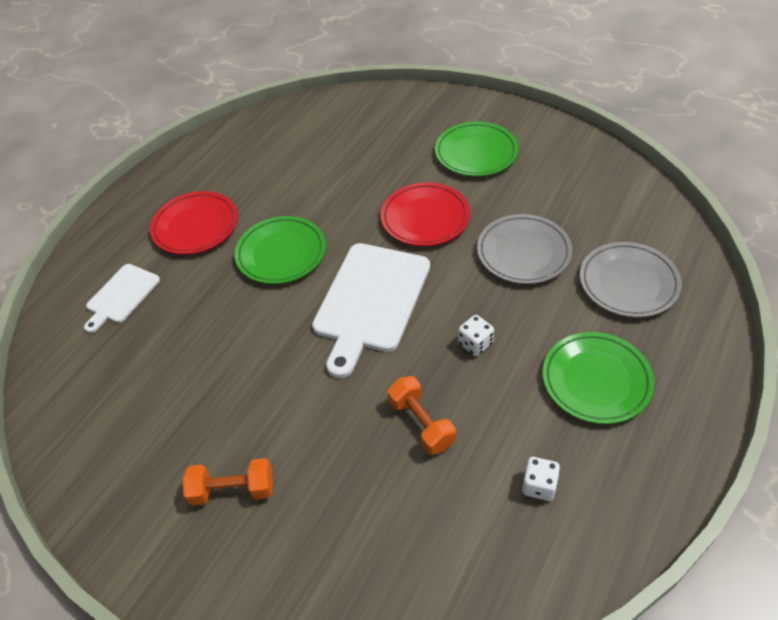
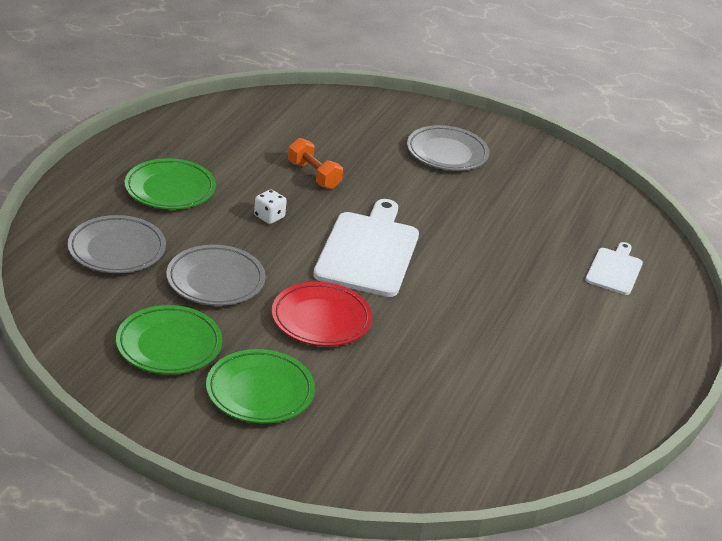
camera: 165 degrees right, 15 degrees down
red plate [150,191,238,255] -> none
orange dumbbell [182,458,273,506] -> grey plate [407,125,489,171]
green plate [235,216,326,284] -> green plate moved to [116,305,222,374]
white dice [522,457,560,501] -> none

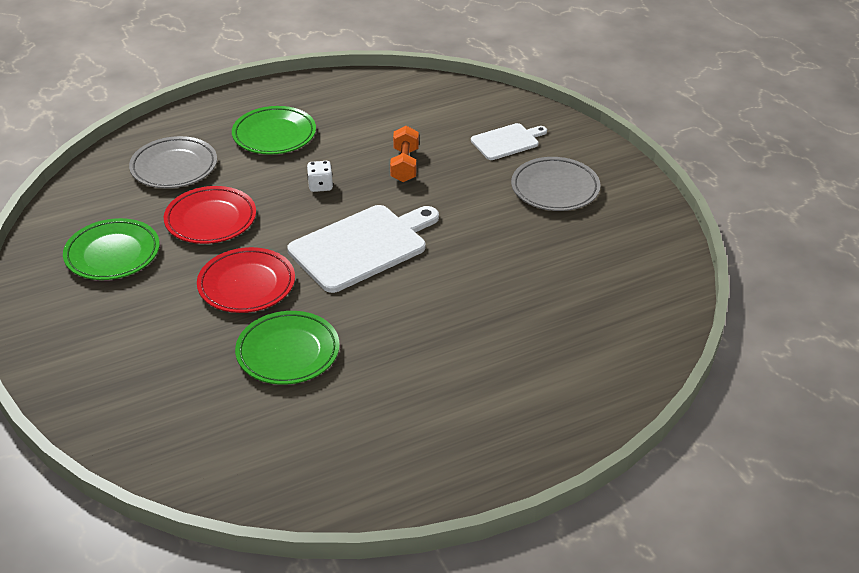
camera: 45 degrees right, 5 degrees up
grey plate [166,245,265,306] -> red plate [164,186,256,244]
green plate [206,349,315,424] -> green plate moved to [235,311,340,385]
white cutting board [585,242,643,295] -> white cutting board moved to [471,123,547,160]

